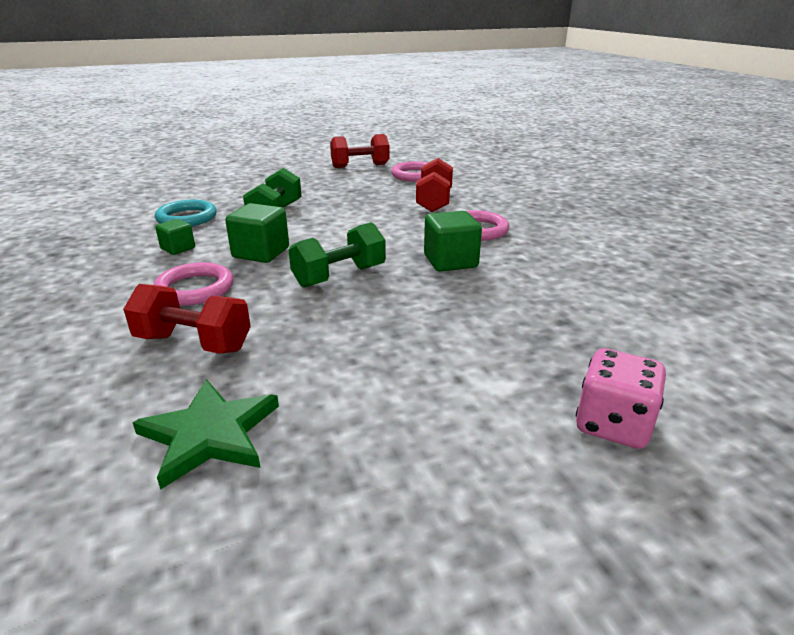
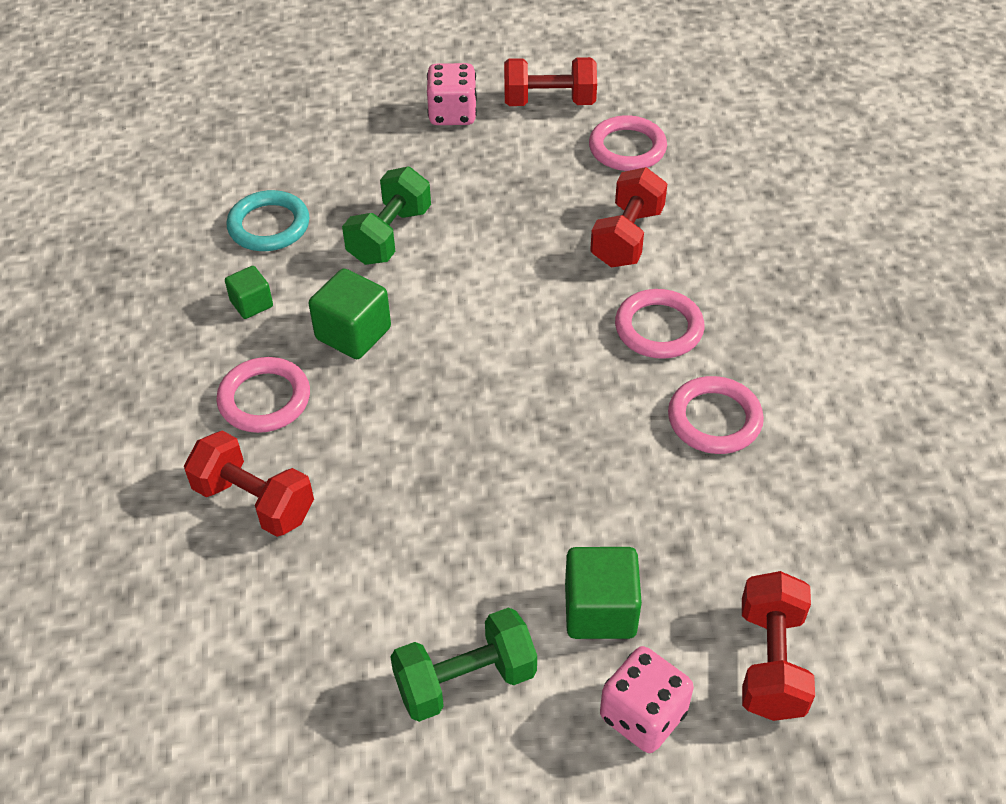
camera: 15 degrees right, 20 degrees up
green star [132,379,279,490] -> none
green dumbbell [289,222,386,288] -> green dumbbell moved to [390,608,537,722]
green cube [424,211,482,272] -> green cube moved to [565,547,642,639]
none -> pink dice [427,63,477,125]
none -> pink ring [668,376,764,454]
none -> red dumbbell [742,571,815,721]

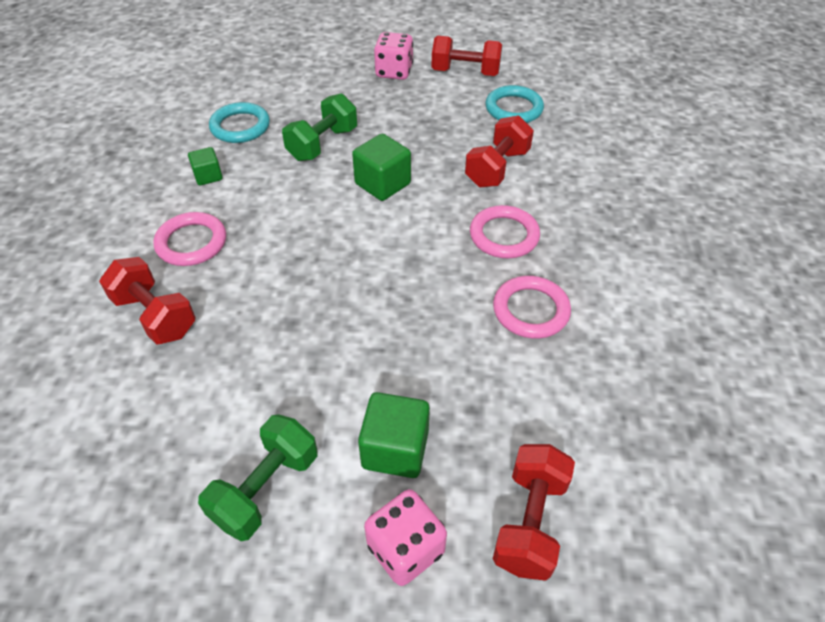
camera: 10 degrees right, 0 degrees up
green cube [309,269,391,359] -> green cube moved to [352,134,411,201]
green dumbbell [390,608,537,722] -> green dumbbell turned 45 degrees counterclockwise [198,414,317,541]
pink ring [589,115,667,171] -> turquoise ring [485,85,544,123]

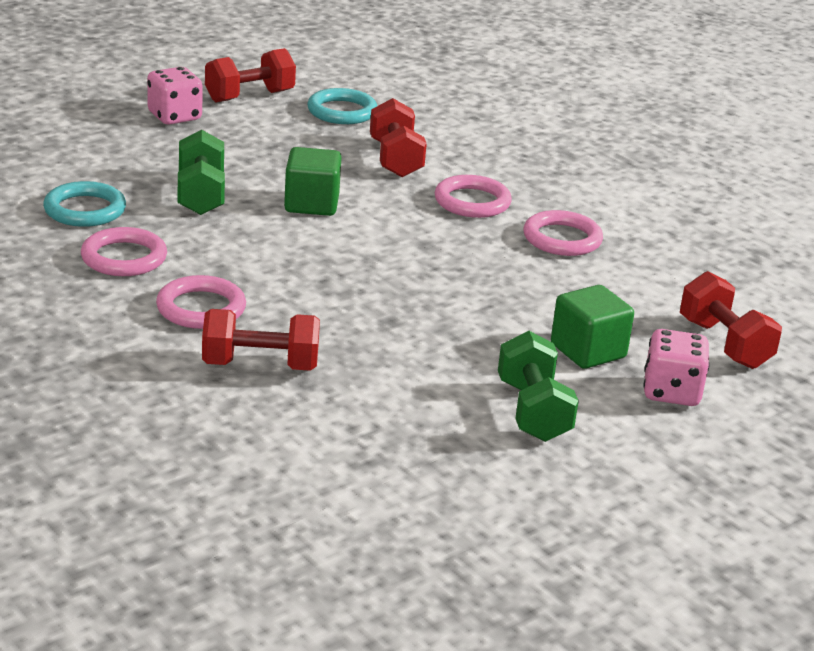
camera: 45 degrees left, 20 degrees down
green cube [188,147,222,186] -> pink ring [81,227,167,276]

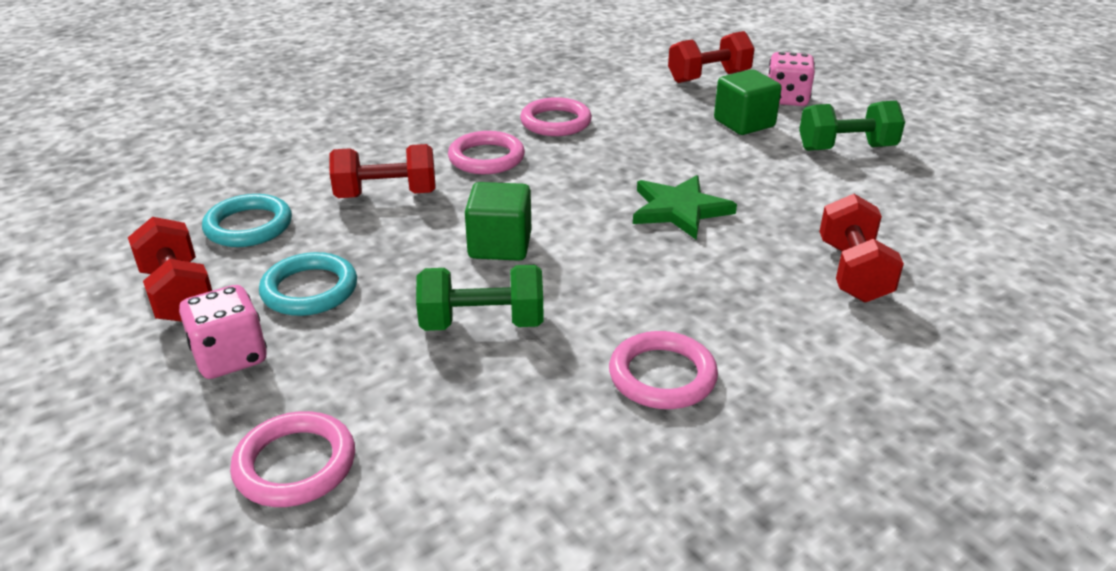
camera: 85 degrees left, 5 degrees up
turquoise ring [43,181,126,227] -> turquoise ring moved to [259,252,357,316]
pink ring [156,275,246,329] -> pink ring moved to [230,411,355,507]
none -> green star [633,175,737,239]

